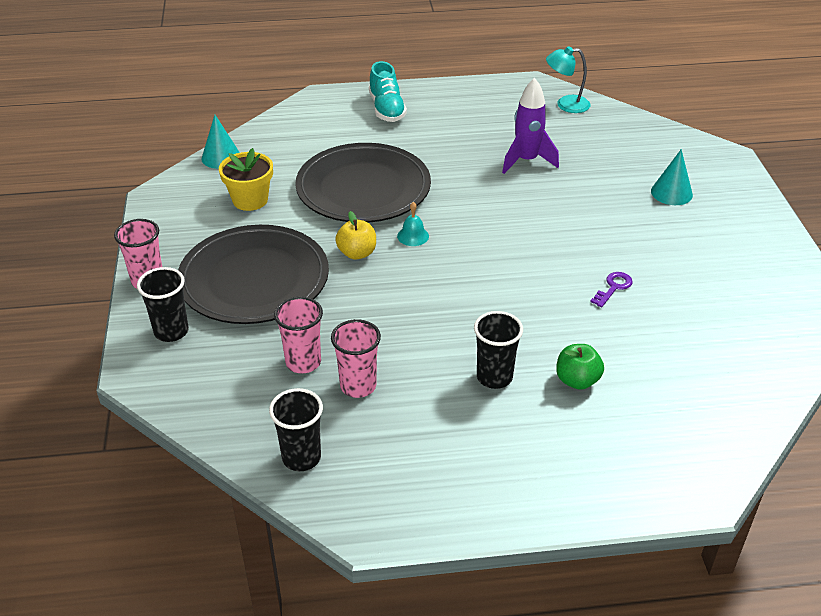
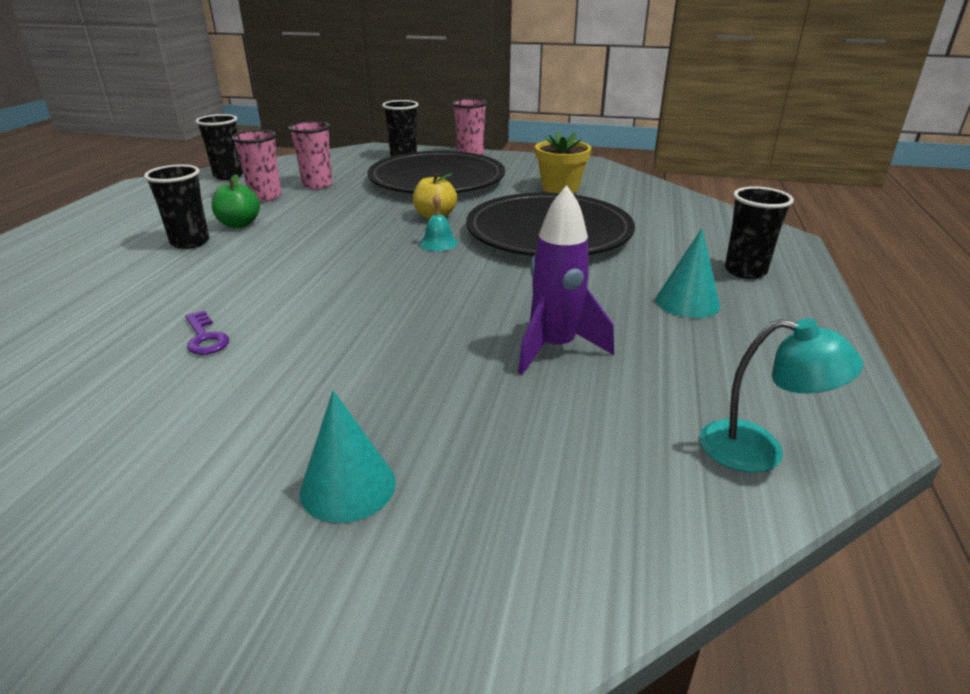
camera: 110 degrees right, 10 degrees down
turquoise cone [202,115,240,169] -> turquoise cone moved to [656,228,720,318]
turquoise shoe [369,61,407,122] -> black cup [725,186,794,279]
turquoise lamp [546,46,590,113] -> turquoise lamp turned 90 degrees clockwise [700,318,863,473]
green apple [556,344,604,390] -> green apple moved to [212,174,260,228]

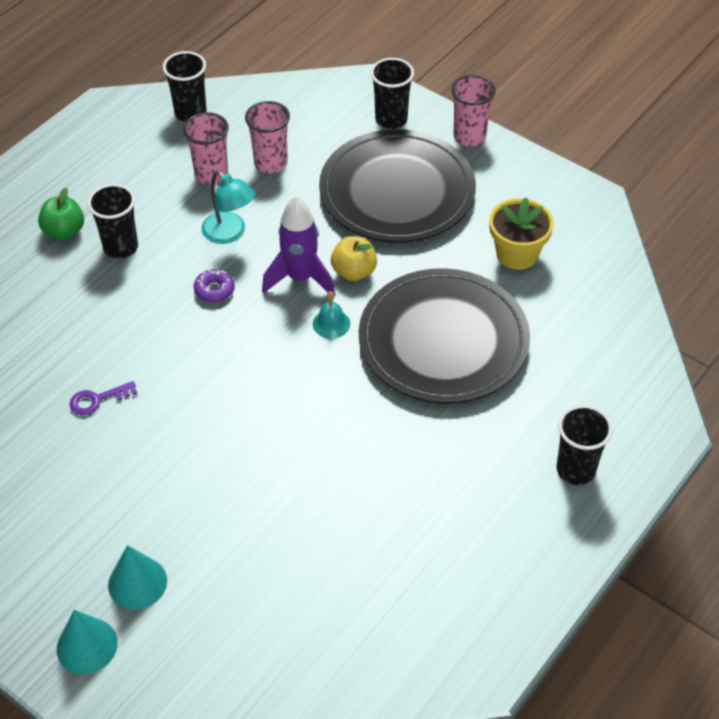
camera: 25 degrees right, 20 degrees up
purple key [185,311,229,355] -> purple key turned 75 degrees clockwise [70,381,138,415]
green apple [212,174,260,228] -> green apple moved to [38,187,84,240]
purple rocket [518,185,614,375] -> purple rocket moved to [262,195,335,296]
turquoise cone [656,228,720,318] -> turquoise cone moved to [57,610,118,674]
turquoise lamp [700,318,863,473] -> turquoise lamp moved to [201,171,255,244]
none -> purple donut [194,269,235,303]

